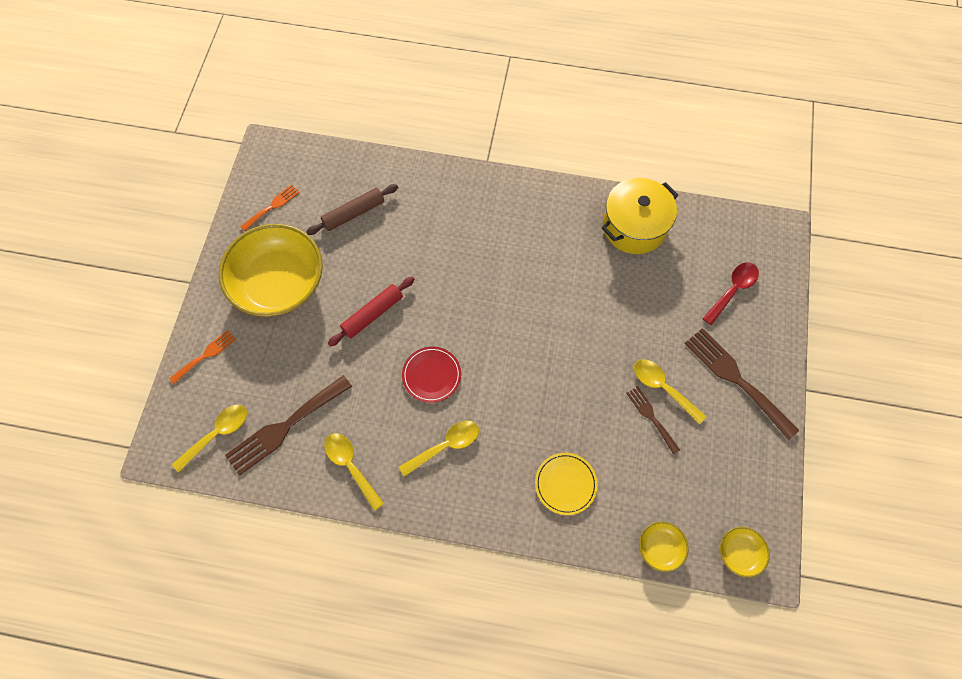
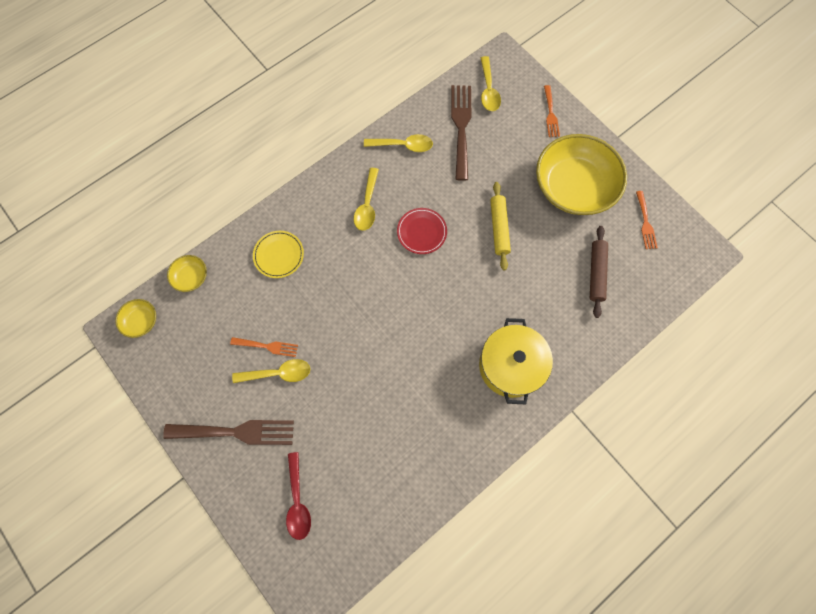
camera: 130 degrees right, 5 degrees up
red rolling pin [328,277,415,347] -> yellow rolling pin [490,182,511,271]
yellow pot [602,178,678,254] -> yellow pot moved to [479,318,553,404]
brown fork [626,386,680,454] -> orange fork [230,337,298,357]

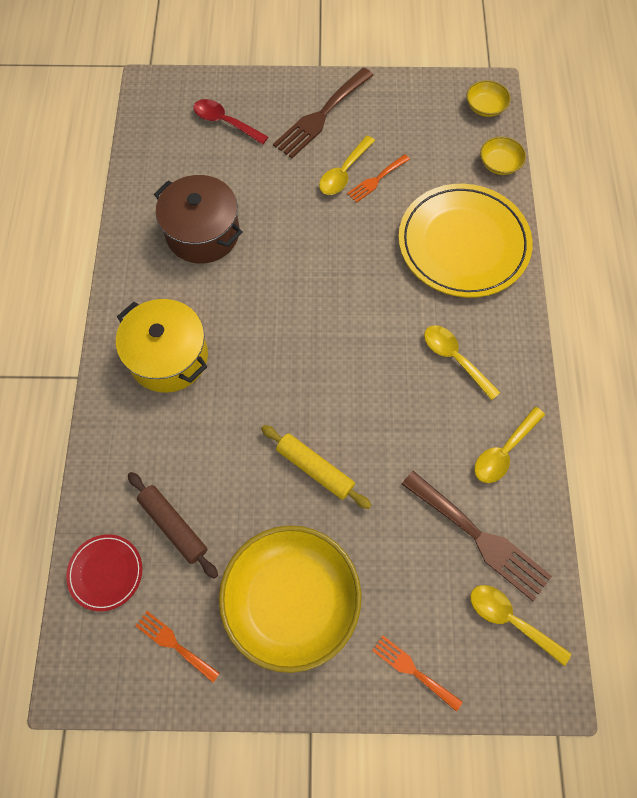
camera: 130 degrees right, 5 degrees down
yellow plate [253,231,304,278] -> yellow plate [399,184,533,298], size x2.11
red plate [397,208,447,254] -> red plate moved to [66,534,142,611]
none -> brown pot [154,175,242,264]

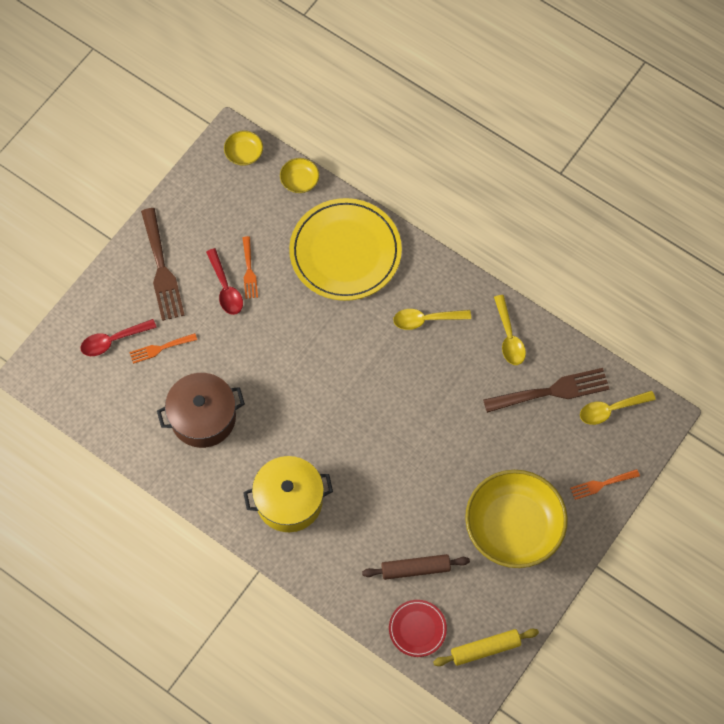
camera: 55 degrees left, 0 degrees up
orange fork [135,611,220,683] -> orange fork moved to [129,333,197,364]
yellow rolling pin [261,425,371,509] -> yellow rolling pin moved to [433,629,539,666]
yellow spoon [319,136,375,195] -> red spoon [206,248,243,315]

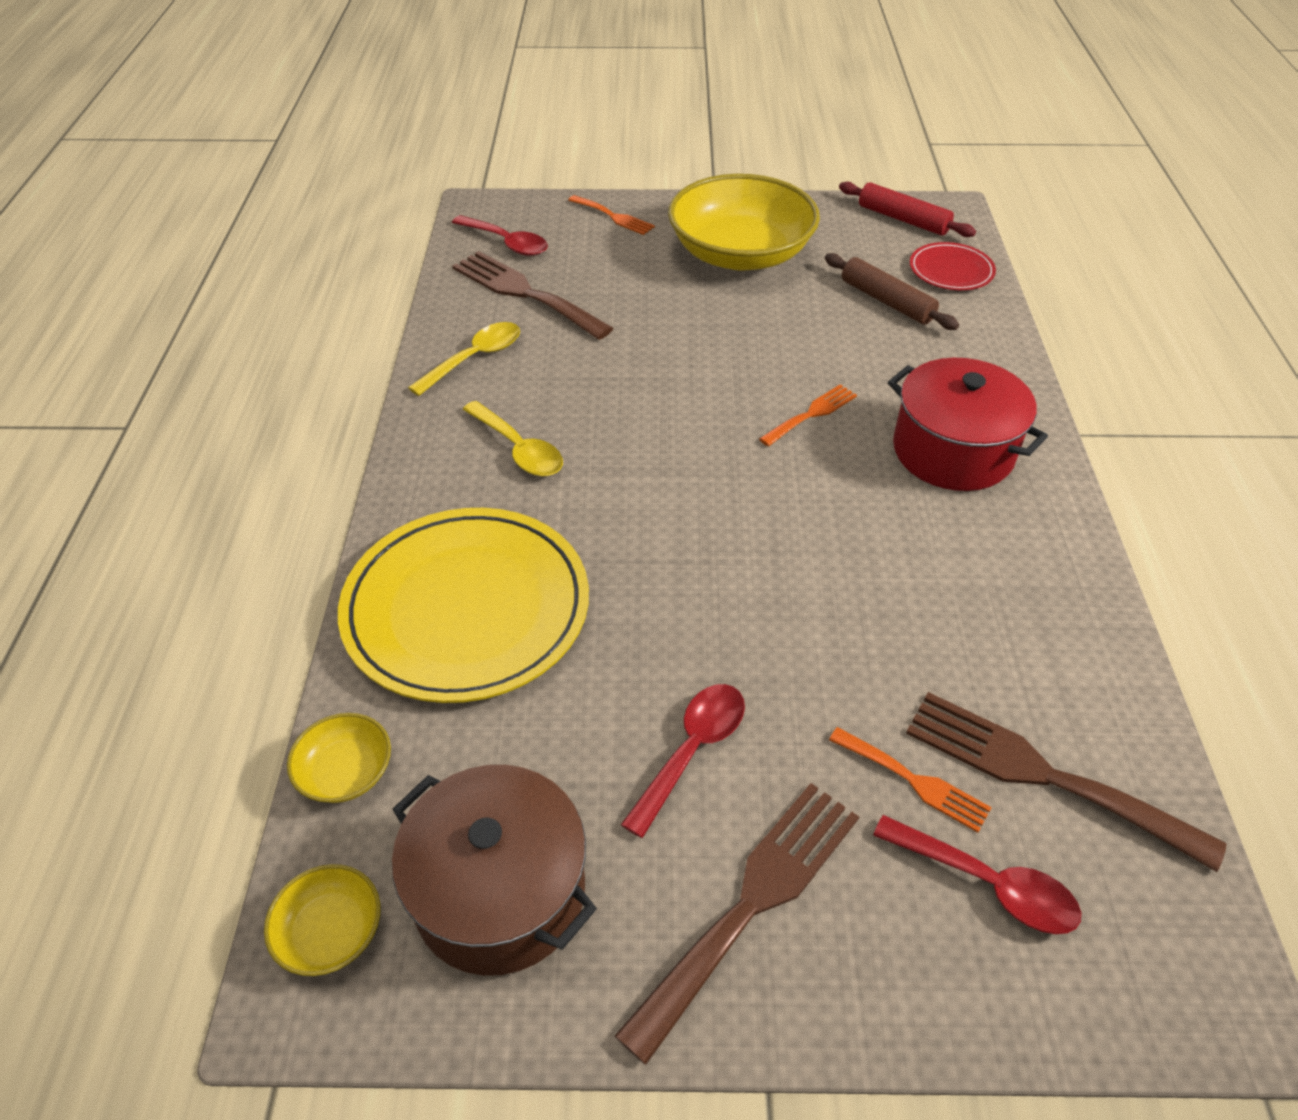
camera: 125 degrees left, 20 degrees down
brown pot [157,373,245,448] -> brown pot moved to [392,765,597,976]
orange fork [242,236,258,299] -> orange fork moved to [759,384,857,446]
yellow pot [243,456,333,532] -> red pot [888,358,1048,491]
yellow rolling pin [433,629,539,666] -> red rolling pin [839,181,976,237]
yellow spoon [580,391,656,425] -> red spoon [452,215,548,256]
none -> brown fork [906,692,1226,872]

